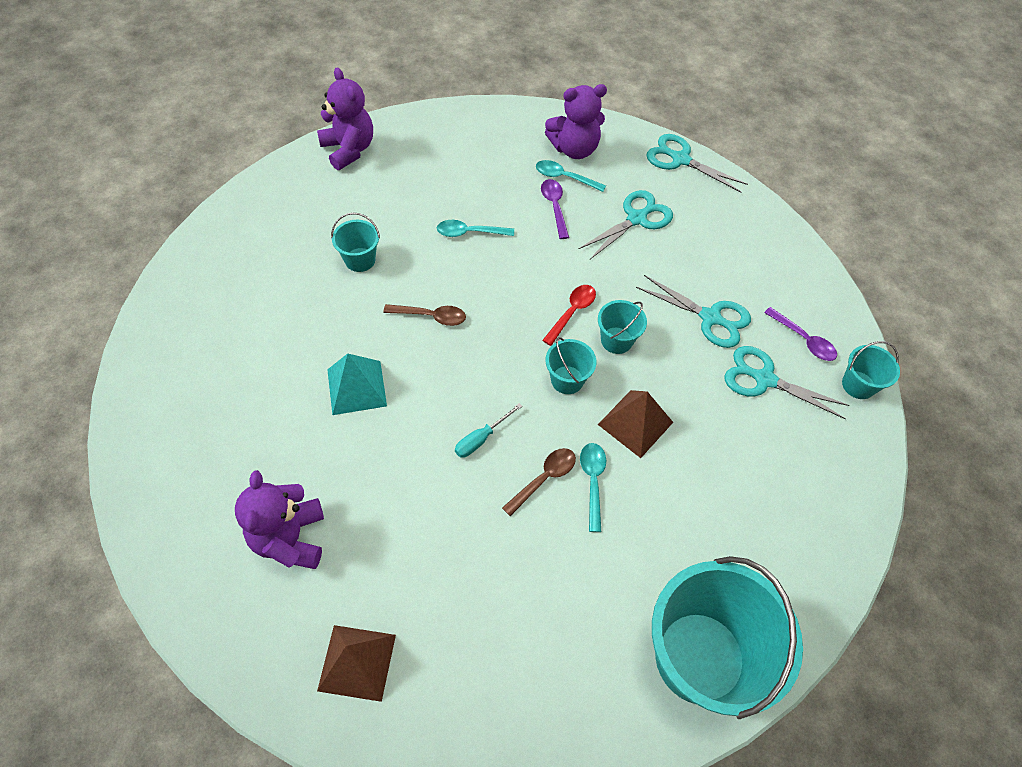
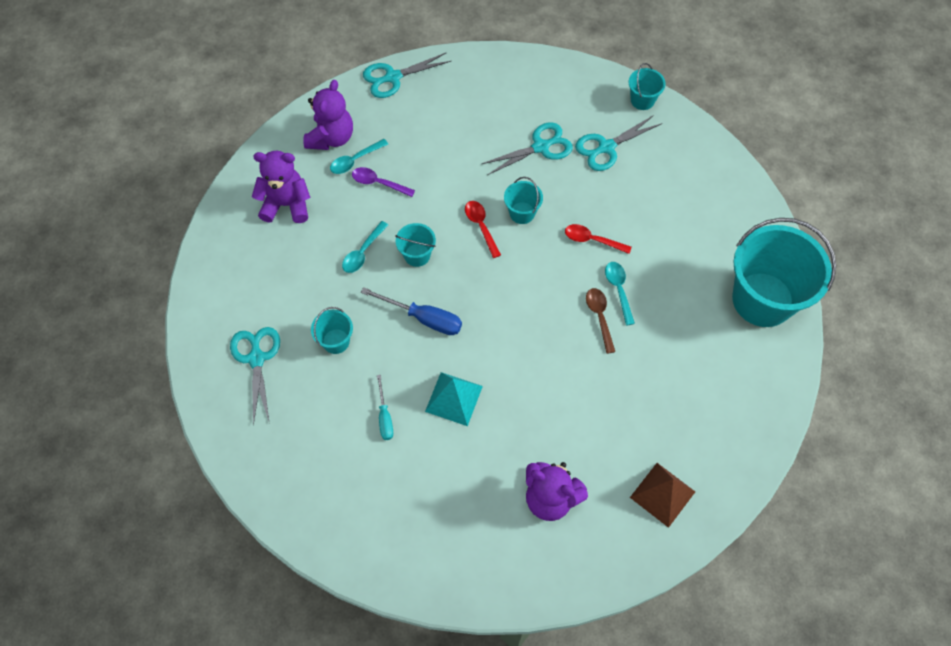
camera: 55 degrees left, 5 degrees up
purple teddy bear [317,68,373,170] -> purple teddy bear moved to [252,150,311,223]
brown spoon [383,304,466,326] -> blue screwdriver [361,287,462,335]
turquoise screwdriver [455,403,523,458] -> turquoise screwdriver moved to [377,375,393,440]
turquoise bucket [545,337,596,394] -> turquoise bucket moved to [395,223,436,267]
turquoise scissors [579,190,673,259] -> turquoise scissors moved to [230,327,280,425]
turquoise spoon [580,443,606,532] -> turquoise spoon turned 45 degrees clockwise [605,262,635,326]
brown pyramid [598,390,673,458] -> red spoon [565,224,632,254]
purple spoon [764,307,837,361] -> none

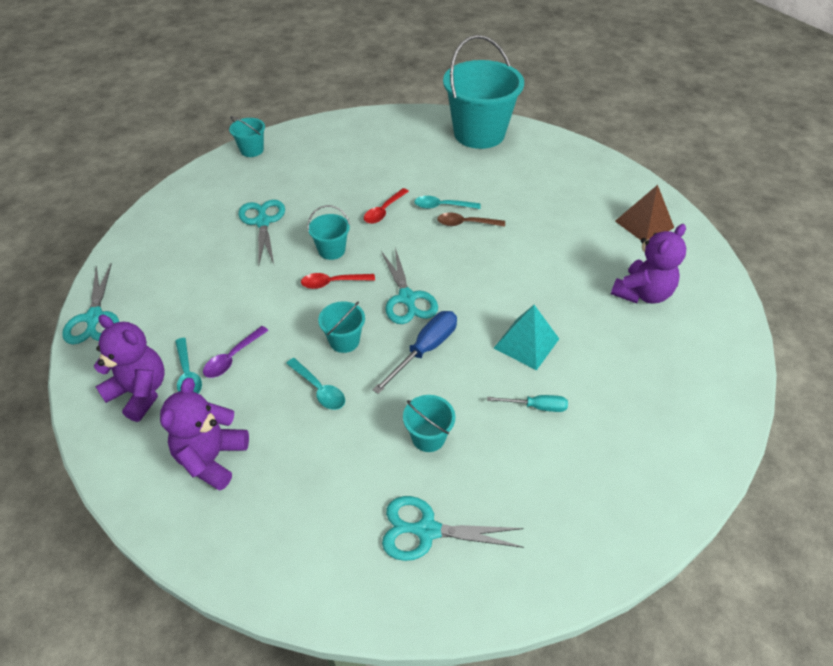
camera: 75 degrees left, 15 degrees down
turquoise scissors [575,115,662,171] -> turquoise scissors moved to [381,248,438,324]

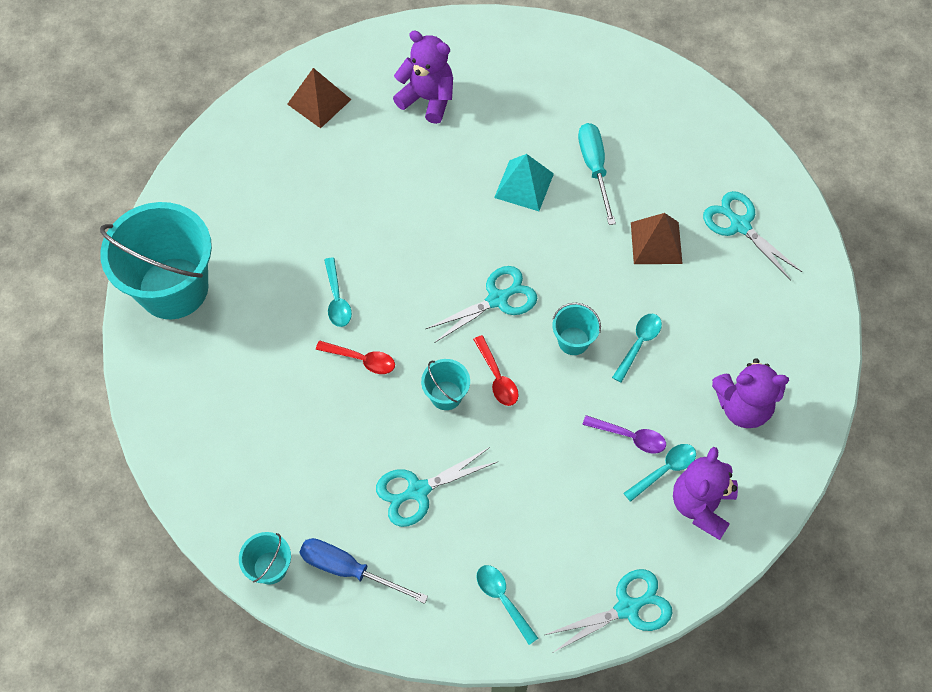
camera: 105 degrees left, 15 degrees up
blue screwdriver [373,311,457,394] -> blue screwdriver moved to [299,538,428,604]
turquoise scissors [382,496,524,561] -> turquoise scissors turned 150 degrees clockwise [703,191,802,281]
turquoise bucket [403,395,455,452] -> brown pyramid [631,213,683,264]
brown spoon [437,213,505,227] -> none
turquoise screwdriver [487,395,568,412] -> turquoise screwdriver [578,123,616,225], size x1.63
none -> turquoise spoon [477,565,538,645]

